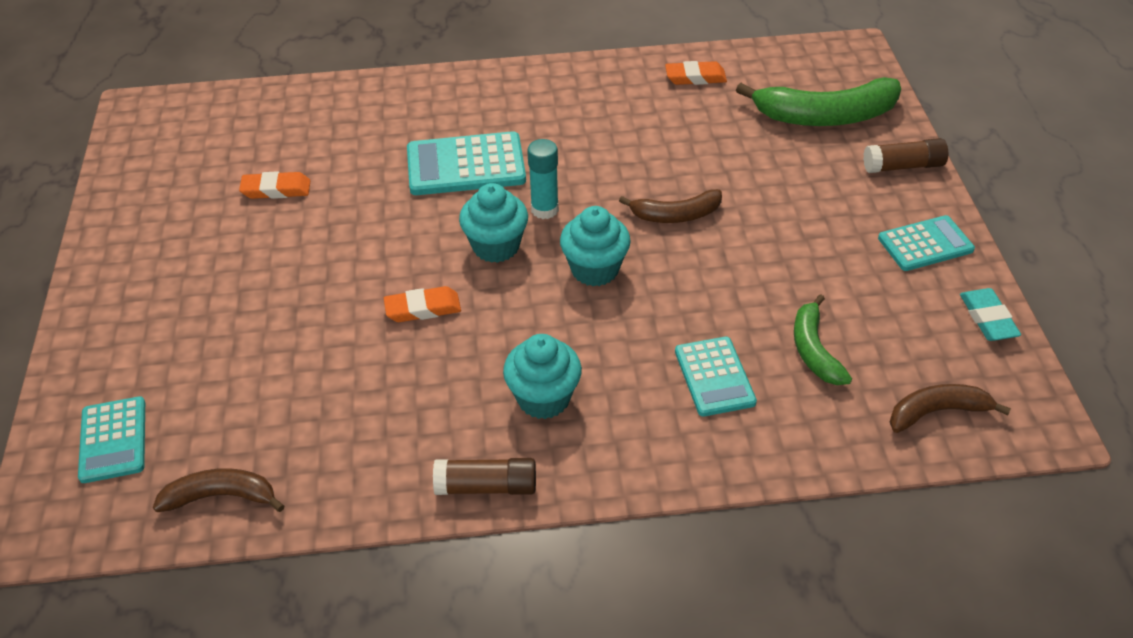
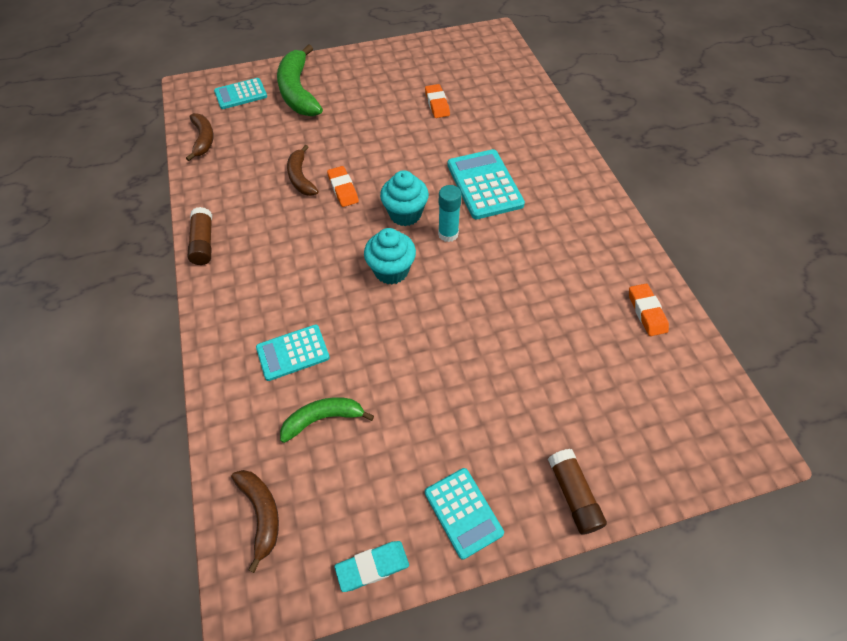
camera: 80 degrees right, 10 degrees up
turquoise cupcake [503,334,582,419] -> none
brown banana [619,189,722,223] -> brown banana moved to [287,144,319,196]
green banana [736,77,901,126] -> green banana moved to [277,44,323,117]

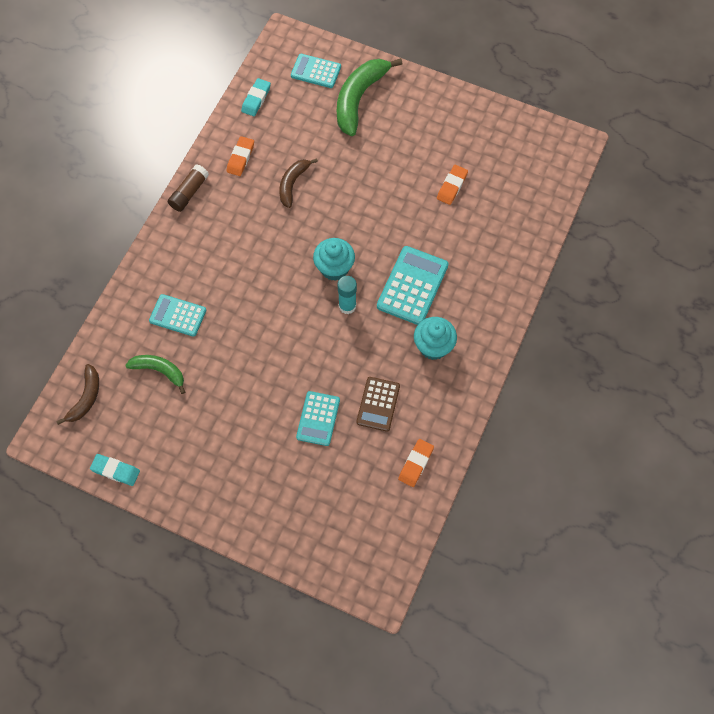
camera: 40 degrees right, 10 degrees up
brown banana [186,113,214,161] -> turquoise eraser [241,78,271,116]
orange eraser [327,166,359,207] -> orange eraser moved to [227,136,254,176]
turquoise cupcake [364,228,416,285] -> turquoise cupcake moved to [414,317,457,360]
turquoise calculator [425,468,504,560] -> turquoise calculator moved to [296,391,340,446]
brown glue stick [548,449,607,534] -> none
none -> brown calculator [356,377,400,432]

